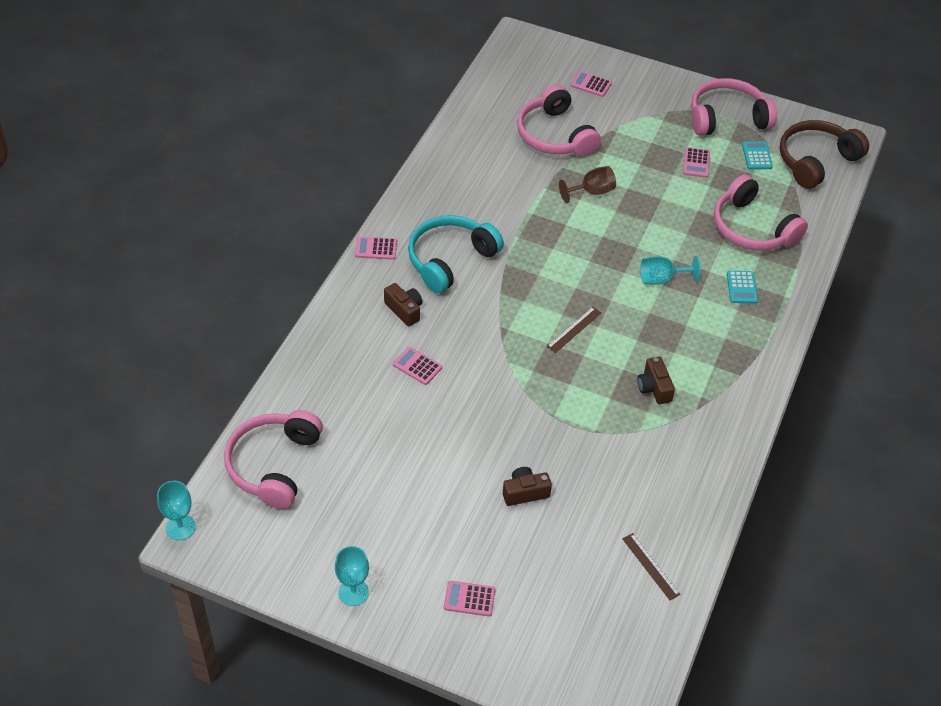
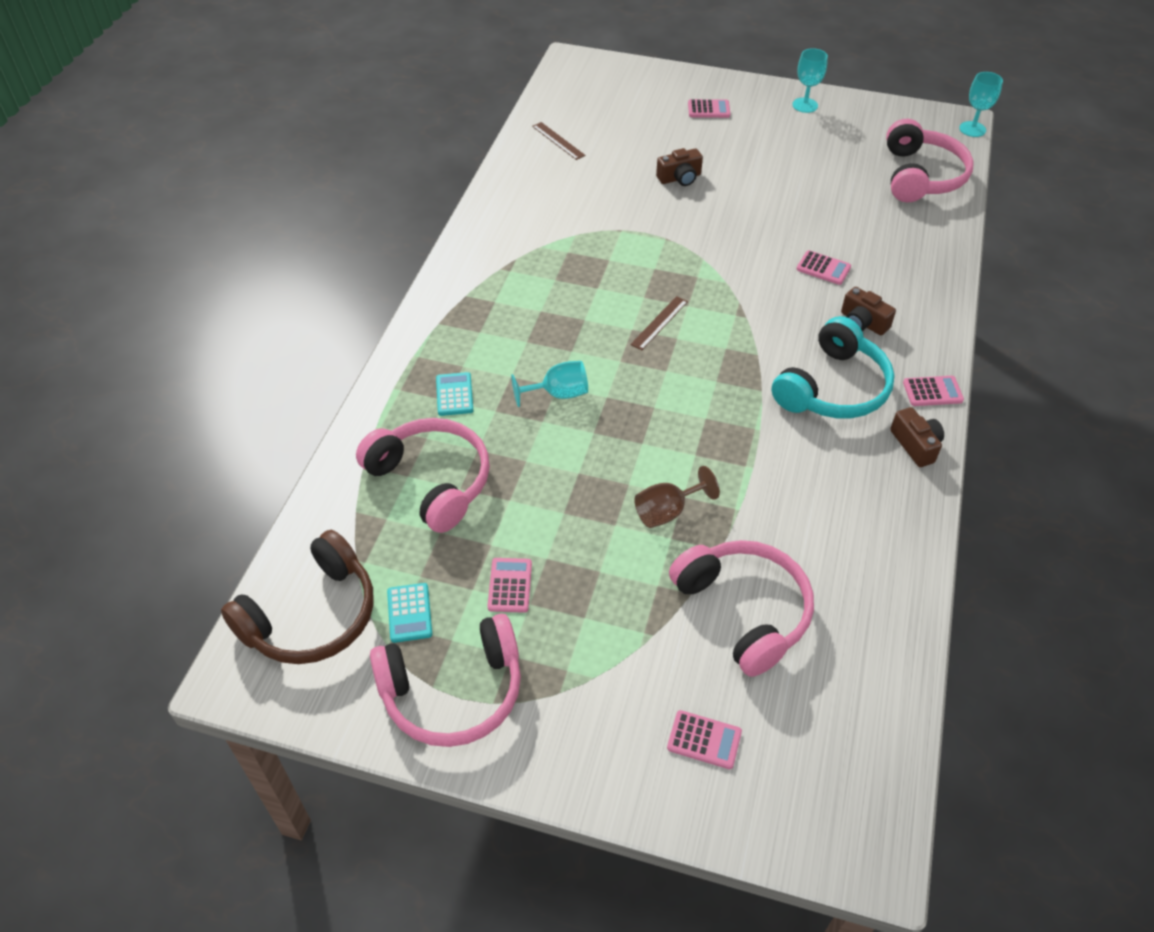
camera: 175 degrees right, 0 degrees up
brown camera [637,357,675,404] -> brown camera moved to [890,407,944,467]

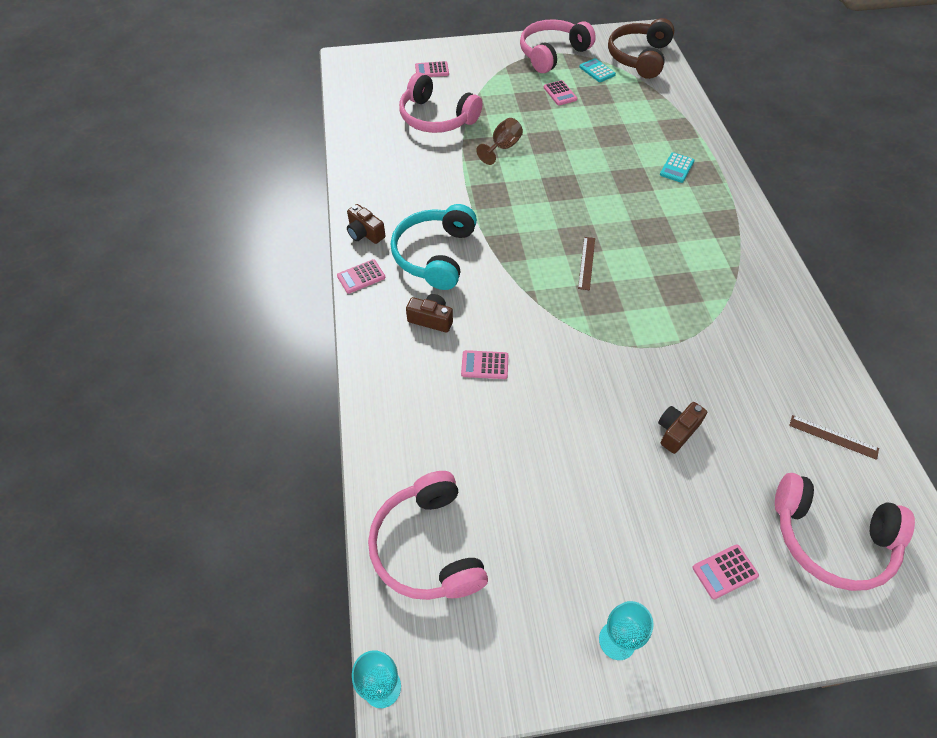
camera: 155 degrees right, 5 degrees up
pink headphones [356,418,490,533] -> pink headphones moved to [775,473,915,591]
turquoise calculator [436,372,473,416] -> turquoise calculator turned 60 degrees clockwise [660,152,695,183]
turquoise goblet [511,361,588,407] -> none

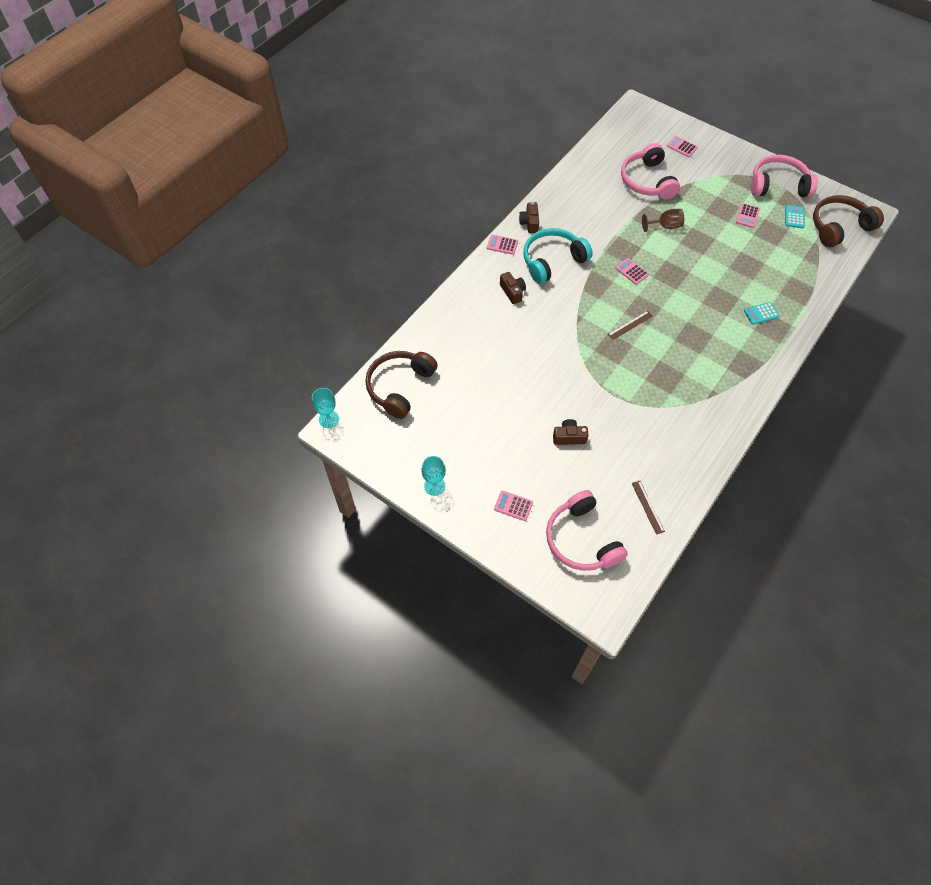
camera: 45 degrees right, 5 degrees up
pink headphones [368,471,488,600] -> brown headphones [365,351,438,419]
pink calculator [461,350,508,379] -> pink calculator moved to [615,258,649,285]

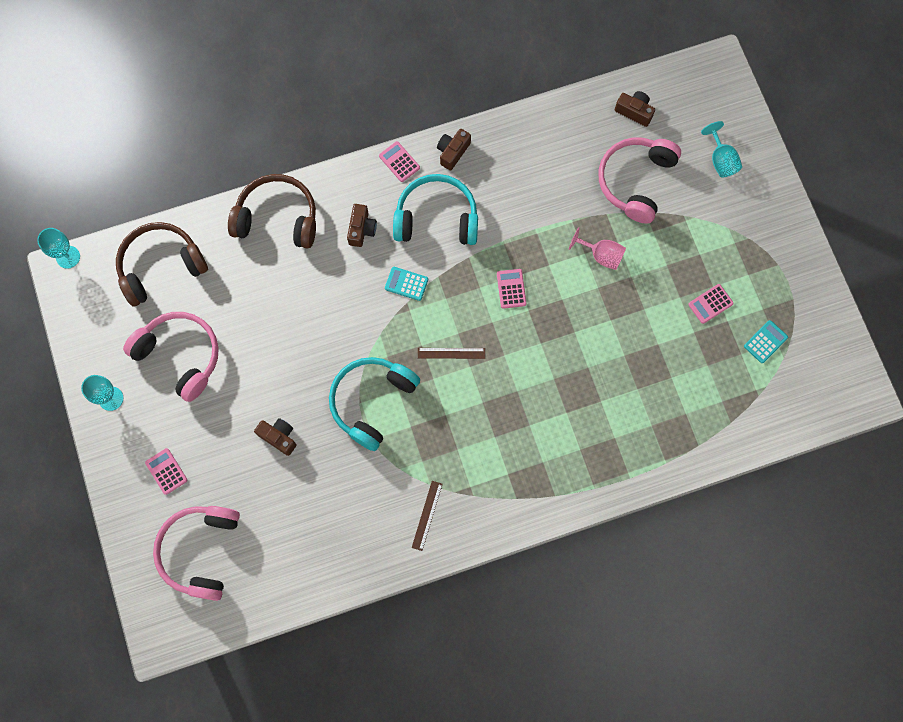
camera: 35 degrees right, 15 degrees up
brown ruler [632,481,665,535] -> brown ruler moved to [412,481,442,551]
brown goblet [642,209,684,232] -> pink goblet [569,227,626,270]
pink calculator [667,136,698,157] -> turquoise goblet [701,121,742,178]
turquoise calculator [744,302,779,325] -> turquoise calculator moved to [385,267,428,301]
pink headphones [751,155,818,198] -> pink headphones moved to [123,312,219,402]
brown headphones [813,195,884,247] -> brown headphones moved to [228,174,316,249]
none -> turquoise headphones [329,357,420,451]
none -> brown camera [615,91,655,127]

